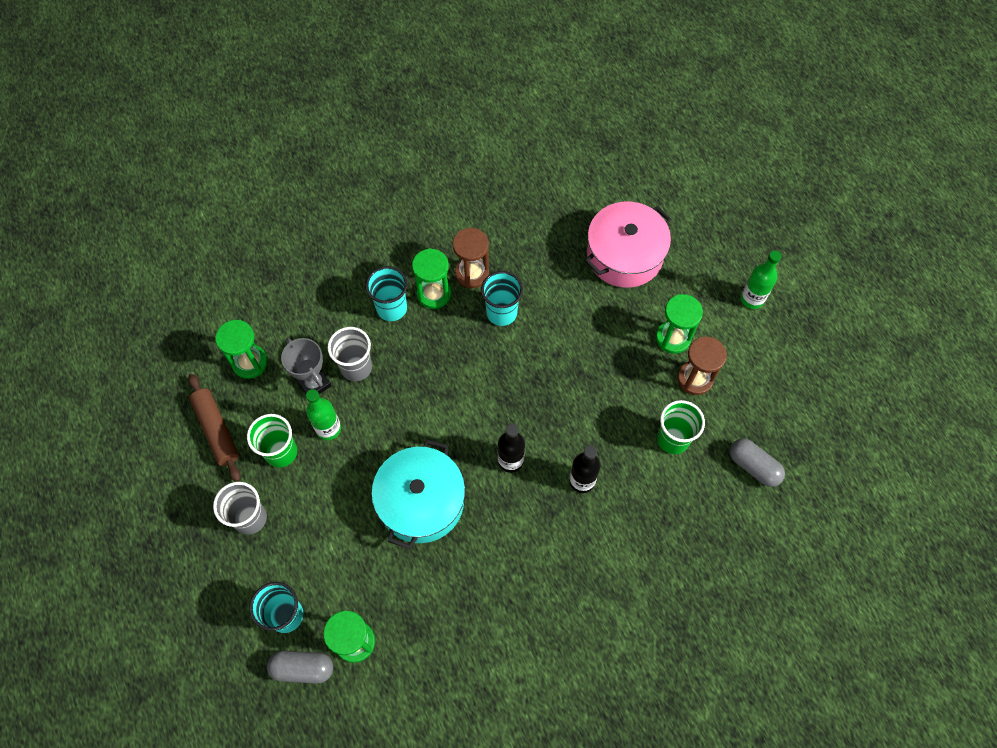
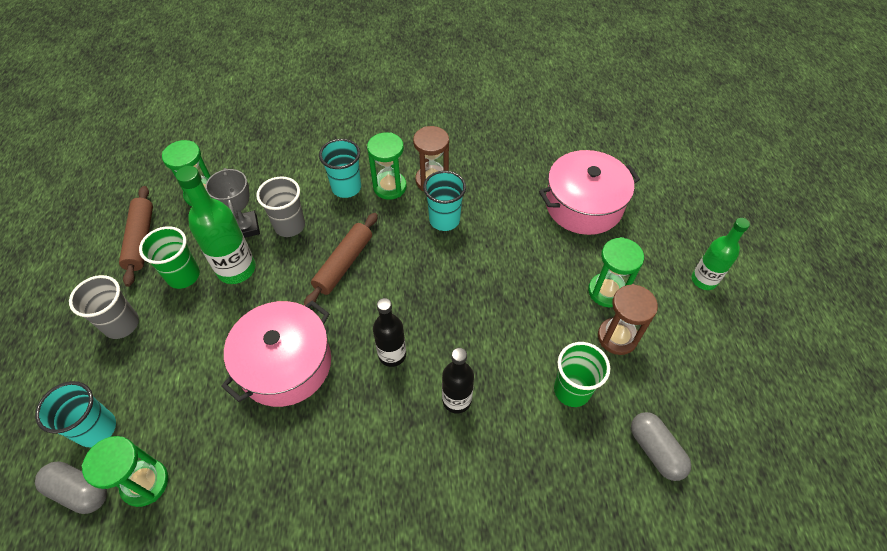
camera: 20 degrees right, 10 degrees down
green bottle [306,389,341,440] -> green bottle [176,166,256,284], size x1.52
turquoise pot [371,439,465,549] -> pink pot [221,301,331,407]
none -> brown rolling pin [304,213,378,306]

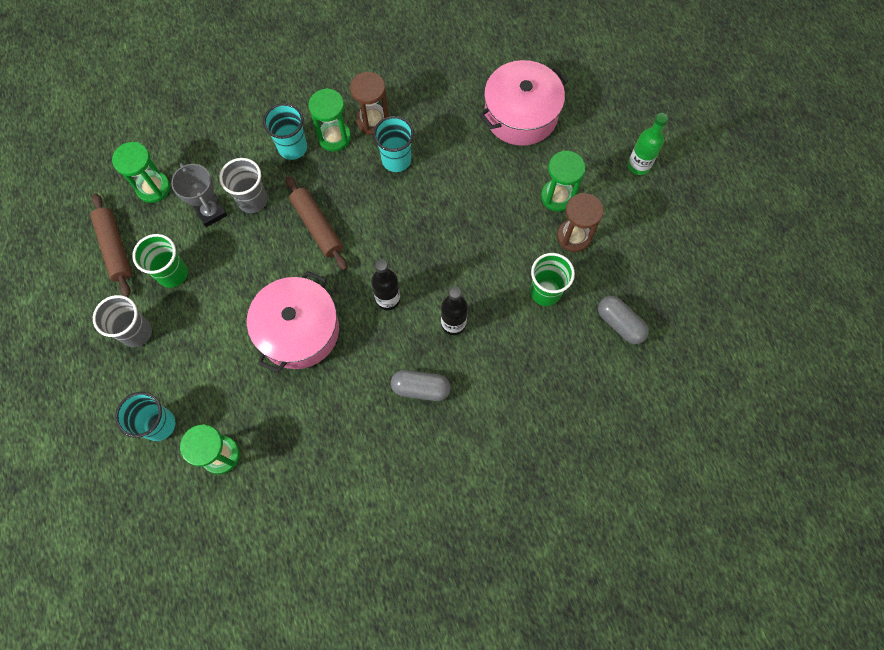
camera: 15 degrees left, 15 degrees up
grey capsule [35,461,107,514] -> grey capsule moved to [391,370,451,401]
green bottle [176,166,256,284] -> none
brown rolling pin [304,213,378,306] -> brown rolling pin turned 45 degrees counterclockwise [286,176,347,270]

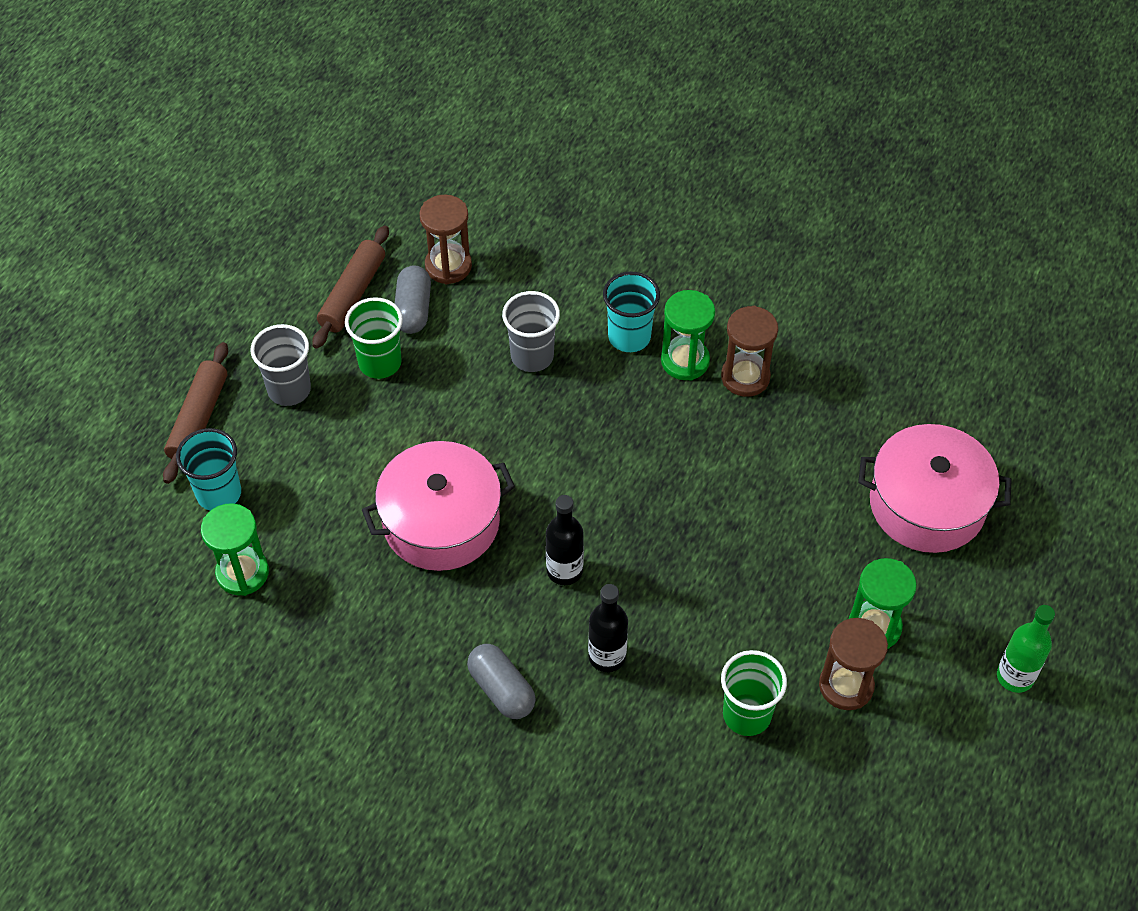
camera: 45 degrees right, 15 degrees down
green hourglass [112,142,170,203] -> brown hourglass [420,195,472,284]
grey trophy [171,163,227,227] -> none
brown rolling pin [286,176,347,270] -> brown rolling pin moved to [163,342,228,484]
turquoise cup [373,116,414,172] -> none
grey capsule [598,296,649,344] -> grey capsule moved to [395,265,431,334]

